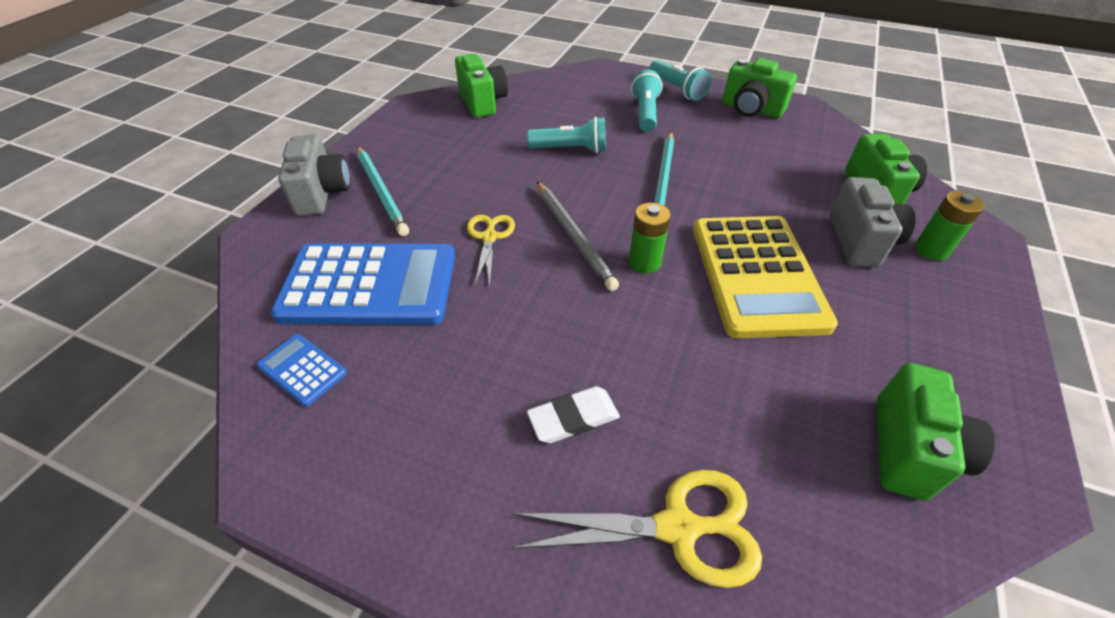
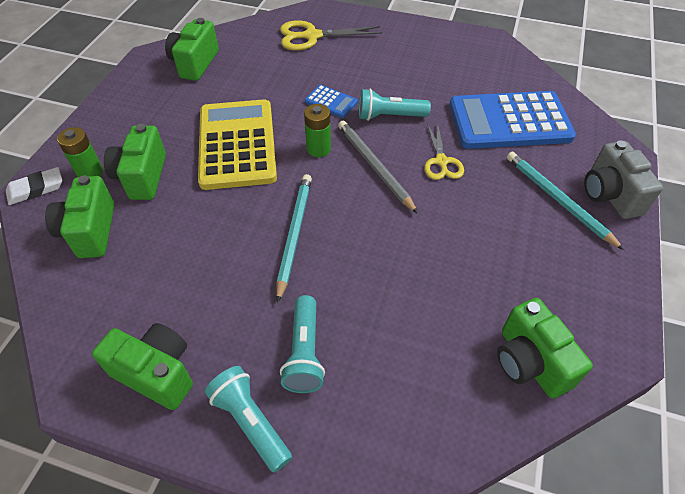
camera: 175 degrees right, 5 degrees up
blue calculator [257,334,347,407] -> blue calculator moved to [305,85,358,118]
turquoise flashlight [527,116,606,153] -> turquoise flashlight moved to [359,89,431,121]
white eraser [527,386,620,443] -> white eraser moved to [6,167,62,205]
grey camera [829,177,916,267] -> green camera [104,124,166,200]

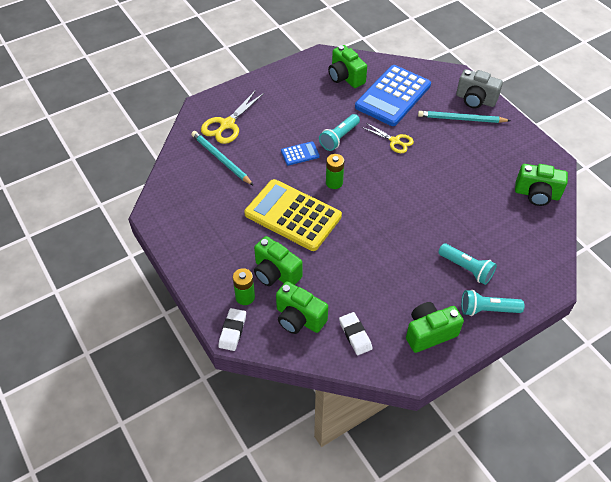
camera: 50 degrees left, 0 degrees up
green camera [165,18,219,81] -> green camera moved to [328,45,367,88]
turquoise pencil [277,174,312,303] -> turquoise pencil moved to [191,131,254,186]
grey pencil [338,121,418,214] -> none
none -> white eraser [339,312,373,355]

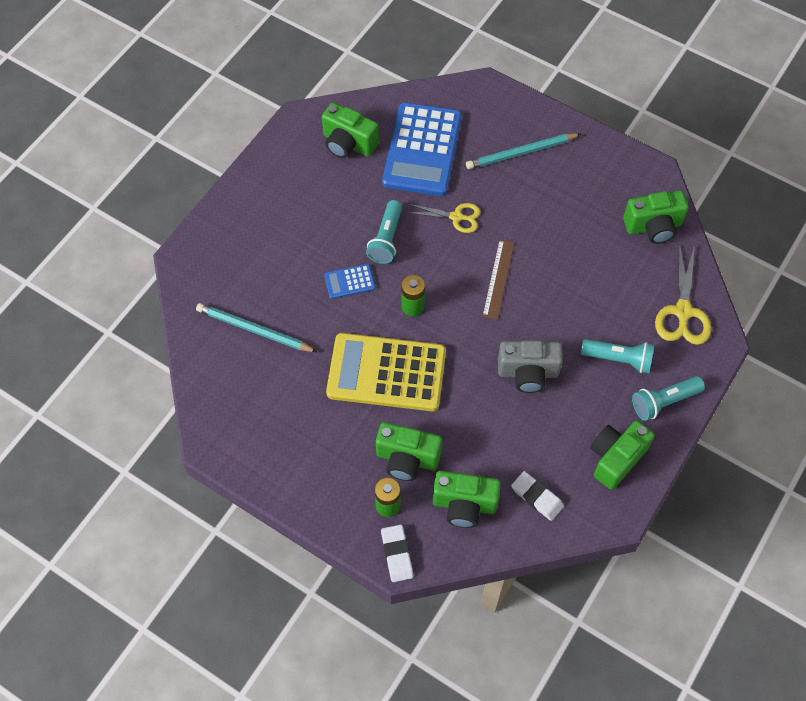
camera: 25 degrees left, 10 degrees up
yellow scissors [201,90,264,144] -> yellow scissors moved to [655,243,711,345]
blue calculator [281,142,320,165] -> blue calculator turned 150 degrees counterclockwise [324,264,376,299]
grey camera [456,69,503,108] -> grey camera moved to [498,340,563,393]
none -> brown ruler [482,239,514,320]

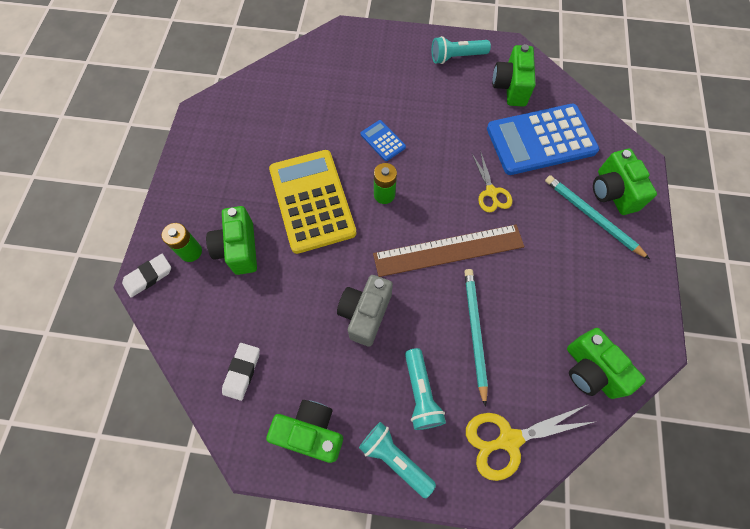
camera: 65 degrees right, 5 degrees up
turquoise pencil [196,303,317,352] -> turquoise pencil moved to [464,269,488,407]
turquoise flashlight [366,200,402,264] -> turquoise flashlight moved to [432,36,491,64]
green camera [433,471,501,528] -> green camera moved to [593,149,657,215]
brown ruler [482,239,514,320] -> brown ruler [373,225,525,277], size x1.67
grey camera [498,340,563,393] -> grey camera turned 45 degrees clockwise [337,275,393,347]

